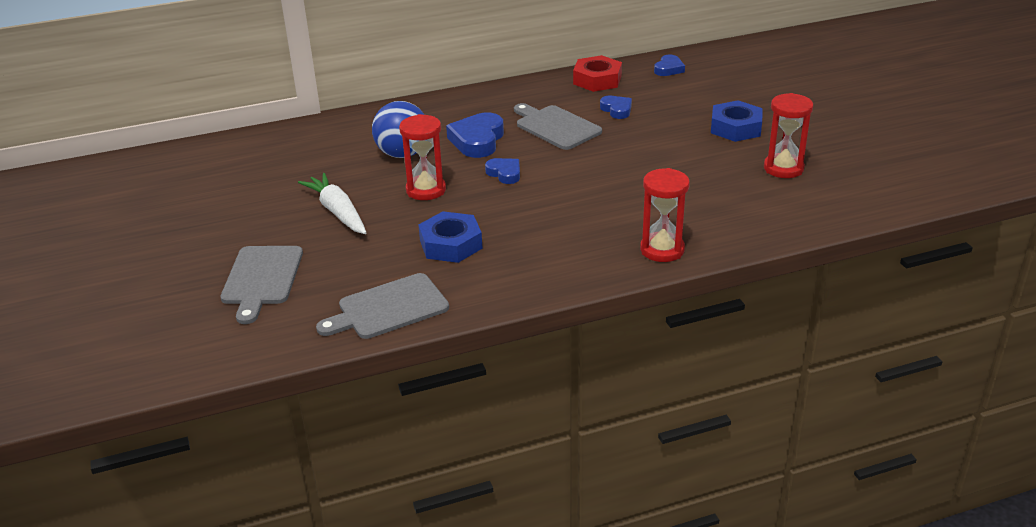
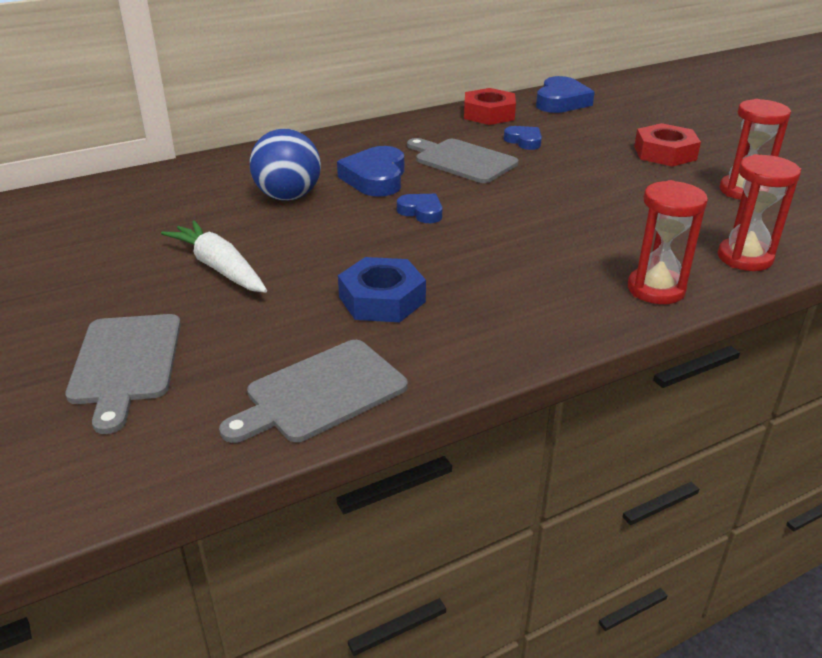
camera: 10 degrees left, 0 degrees up
red hourglass [399,114,446,200] -> red hourglass moved to [718,154,801,271]
blue heart [654,55,685,76] -> blue heart [536,76,595,113], size x1.71
blue nut [711,100,763,142] -> red nut [634,123,701,167]

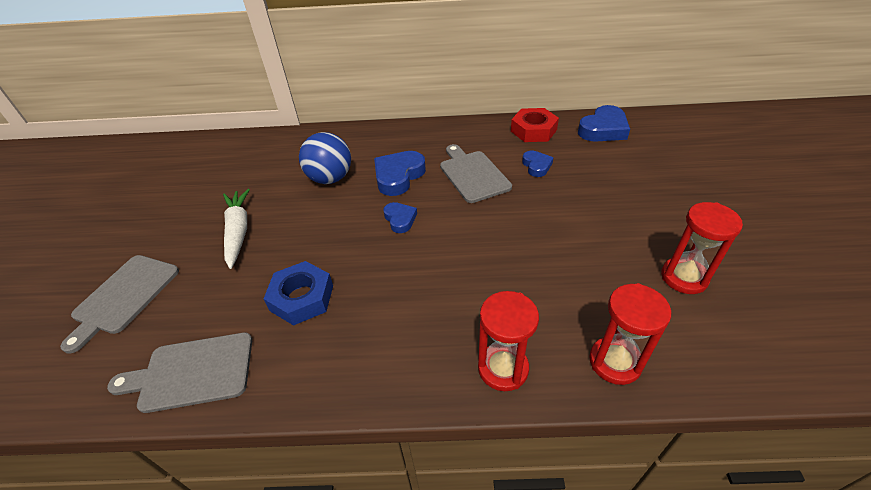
camera: 30 degrees right, 10 degrees up
red nut [634,123,701,167] -> none

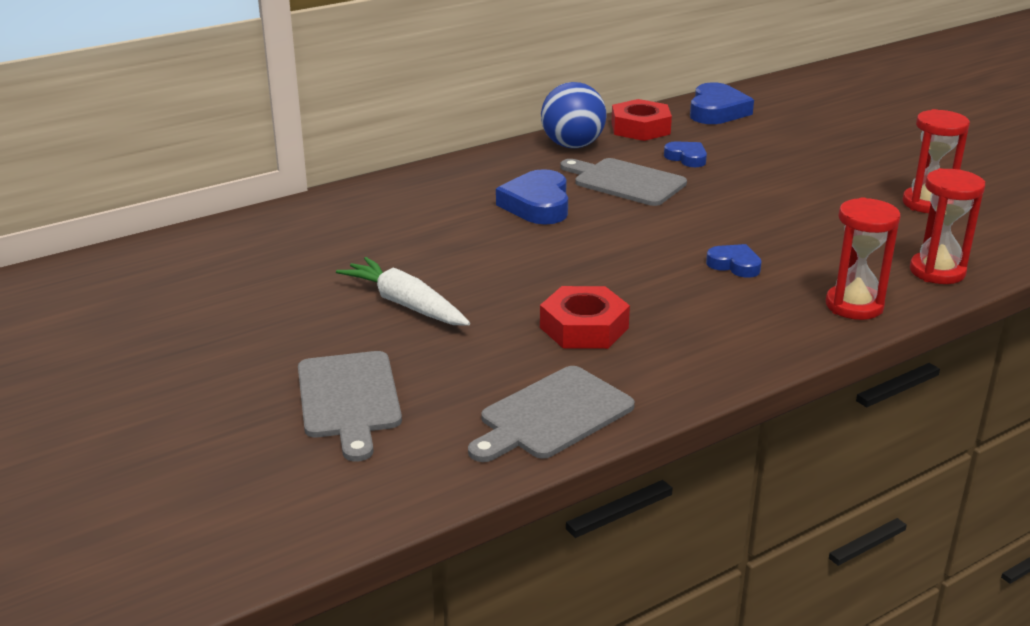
camera: 35 degrees left, 15 degrees down
blue nut [264,261,333,326] -> red nut [540,286,630,349]
blue ball [299,132,351,184] -> blue ball moved to [541,82,606,148]
blue heart [383,202,417,233] -> blue heart moved to [706,244,762,278]

